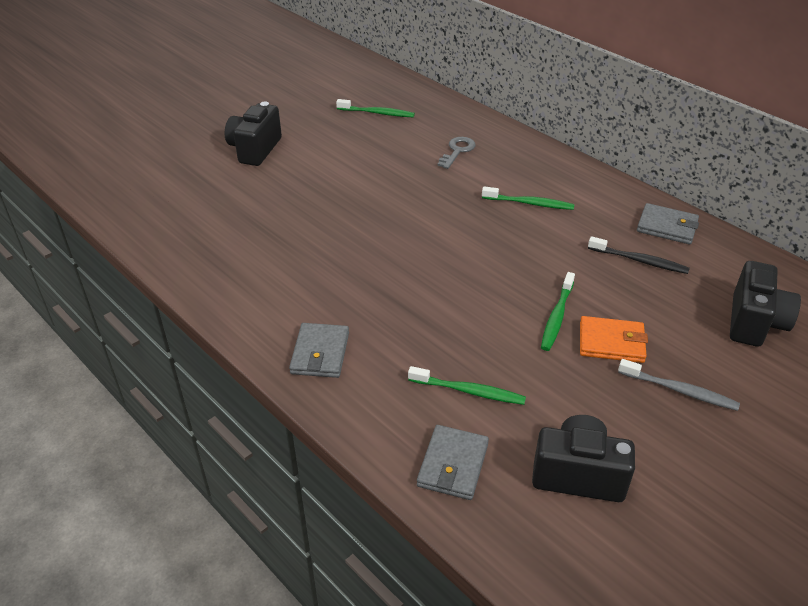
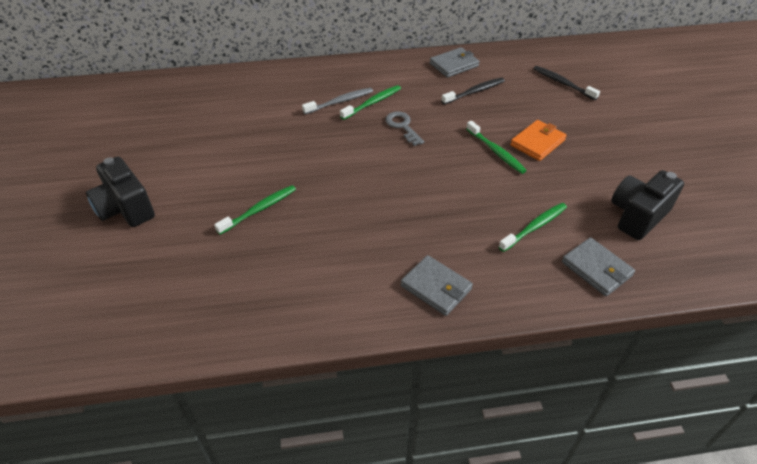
camera: 55 degrees left, 5 degrees up
green toothbrush [336,99,415,117] -> green toothbrush moved to [214,185,296,235]
grey key [438,137,476,169] -> grey key moved to [385,111,424,146]
grey toothbrush [618,359,740,411] -> grey toothbrush moved to [302,88,373,114]
black camera [730,261,801,347] -> black toothbrush [533,66,600,100]

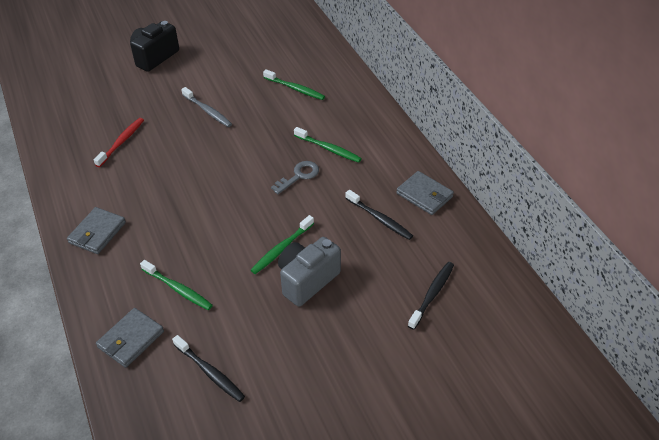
camera: 75 degrees right, 0 degrees up
green toothbrush [214,185,296,235] -> green toothbrush moved to [263,69,325,100]
grey toothbrush [302,88,373,114] -> grey toothbrush moved to [181,87,232,127]
orange wallet [510,120,567,161] -> grey camera [278,237,341,307]
black camera [611,170,684,240] -> black toothbrush [172,335,245,402]
none -> red toothbrush [94,118,144,167]

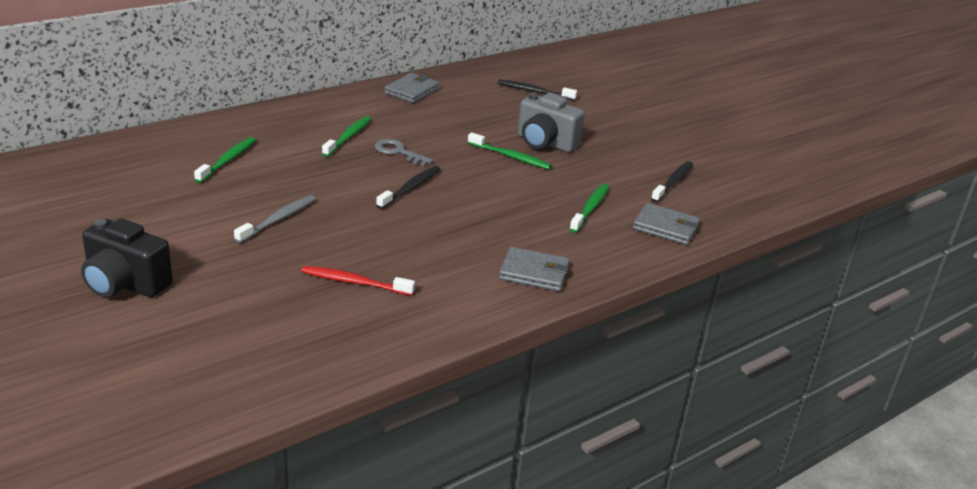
camera: 105 degrees left, 15 degrees down
black toothbrush [346,190,413,240] -> black toothbrush moved to [376,166,441,209]

